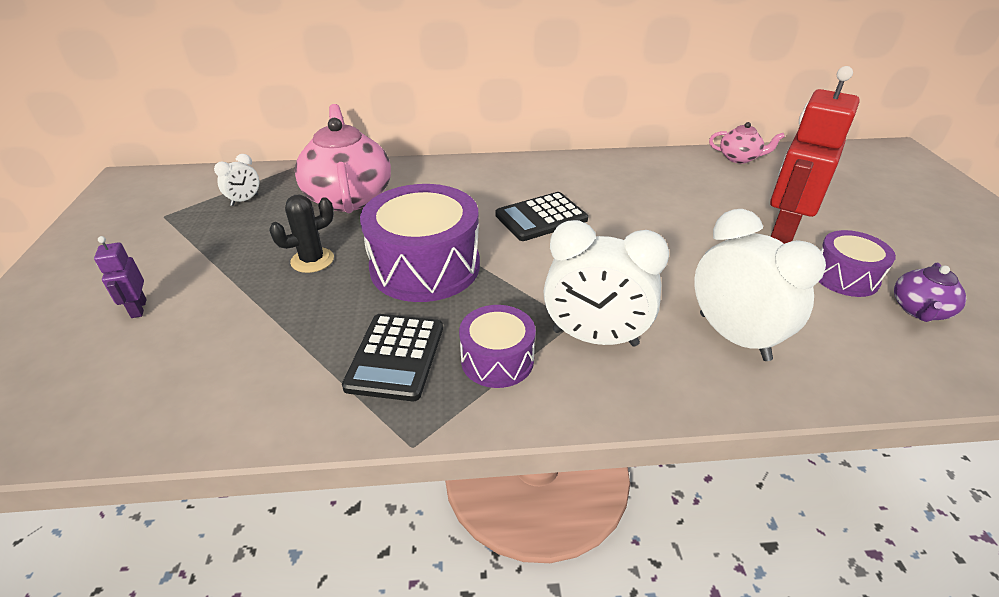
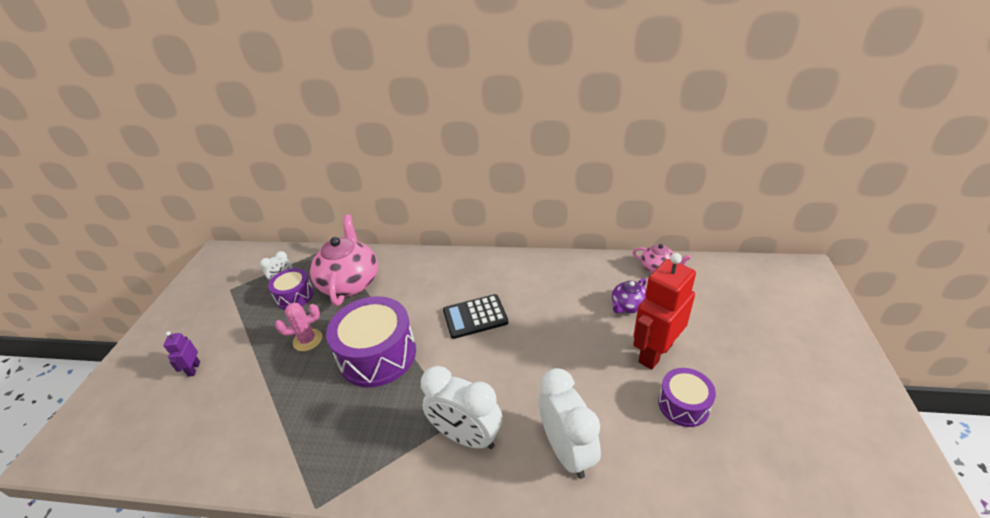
camera: 15 degrees right, 0 degrees up
black cactus [269,195,334,273] -> pink cactus [275,303,322,351]
black calculator [342,314,443,401] -> none
purple drum [459,305,536,388] -> purple drum moved to [268,268,314,310]
purple teapot [894,263,967,322] -> purple teapot moved to [612,278,646,314]

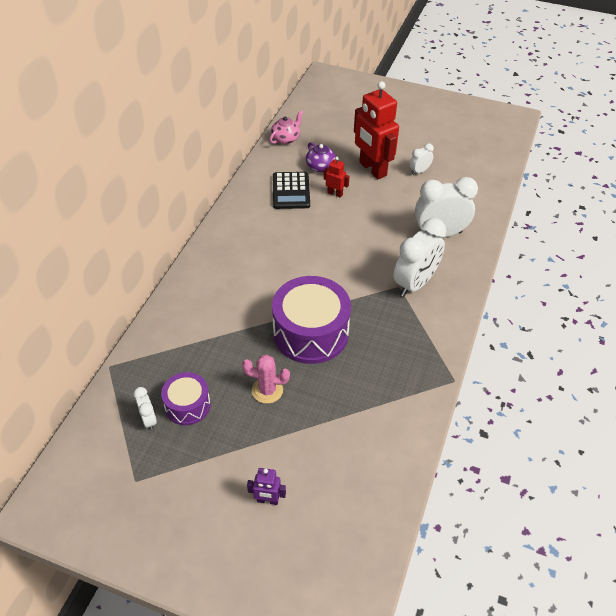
camera: 80 degrees left, 10 degrees up
pink cactus [275,303,322,351] -> pink cactus turned 75 degrees counterclockwise [242,355,290,404]
pink teapot [310,214,378,306] -> none
black calculator [443,294,508,339] -> black calculator moved to [273,172,310,209]
purple drum [658,368,716,427] -> white clock [410,143,434,175]
none -> red robot [324,157,350,198]

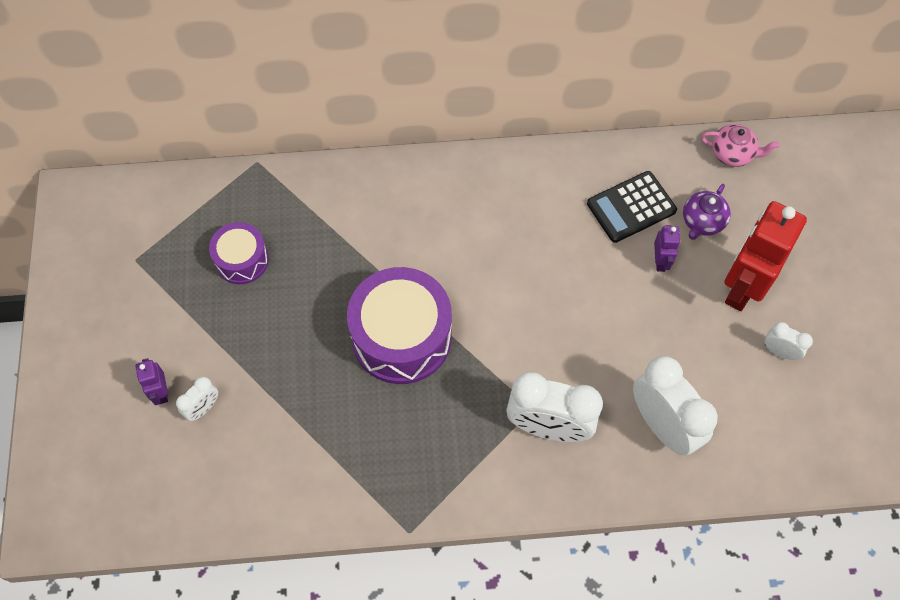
camera: 65 degrees right, 15 degrees up
white clock [133,387,157,430] -> white clock moved to [176,377,218,421]
pink cactus [242,355,290,404] -> none
red robot [324,157,350,198] -> purple robot [654,225,680,272]

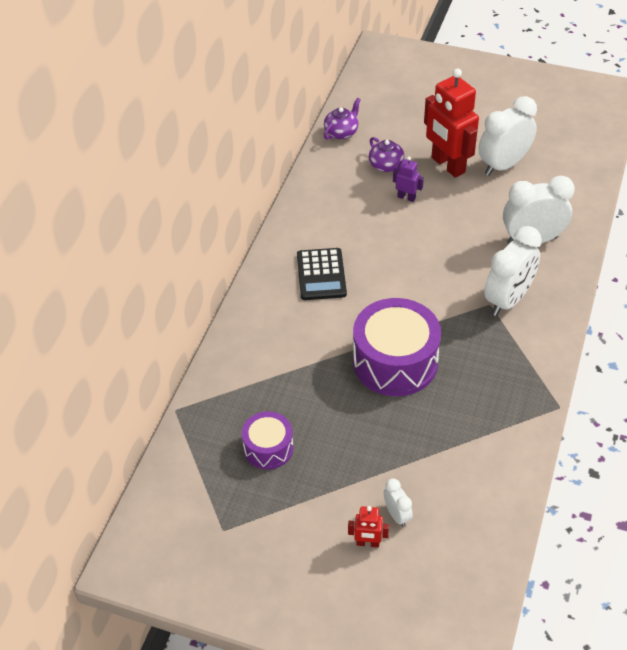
camera: 65 degrees left, 15 degrees down
purple robot [135,358,168,405] -> red robot [348,506,389,547]
black calculator [587,171,677,243] -> black calculator moved to [297,248,347,300]
pink teapot [701,124,780,167] -> purple teapot [324,98,361,140]
white clock [765,322,813,360] -> white clock [478,96,537,176], size x2.08

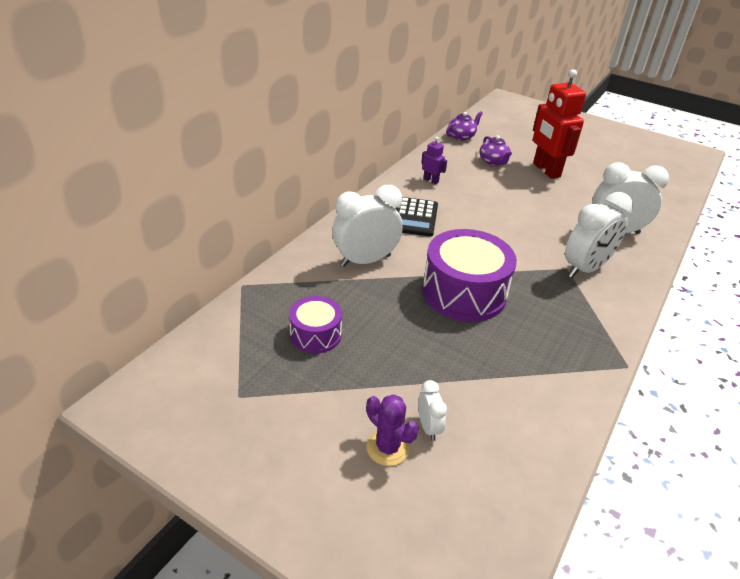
camera: 10 degrees right, 10 degrees down
red robot [348,506,389,547] -> purple cactus [366,394,419,466]
purple robot [393,157,424,202] -> purple robot moved to [421,137,447,185]
white clock [478,96,537,176] -> white clock moved to [332,185,403,267]

